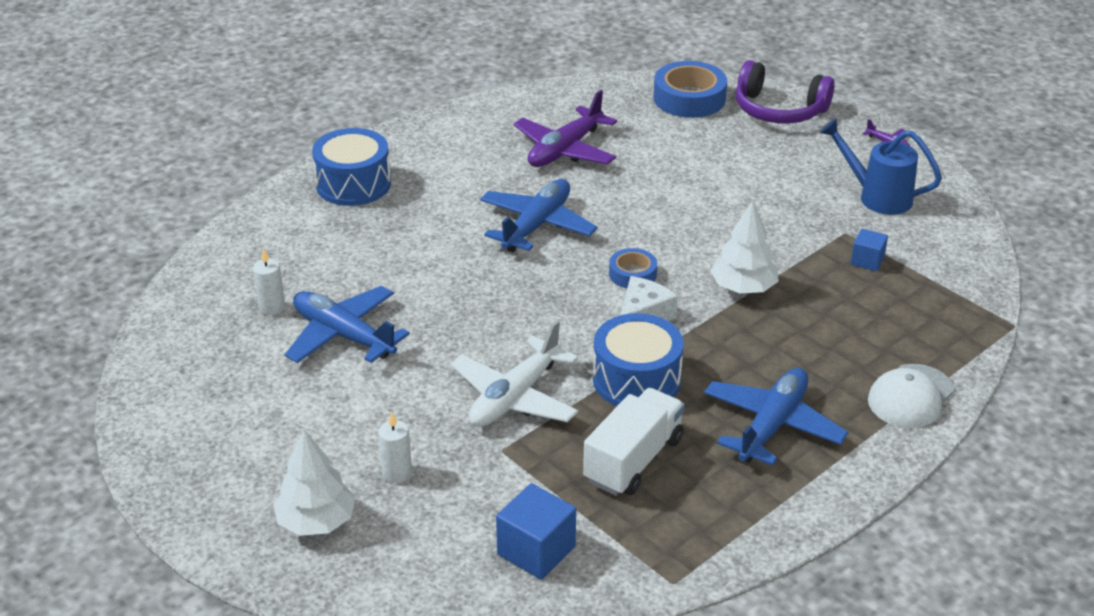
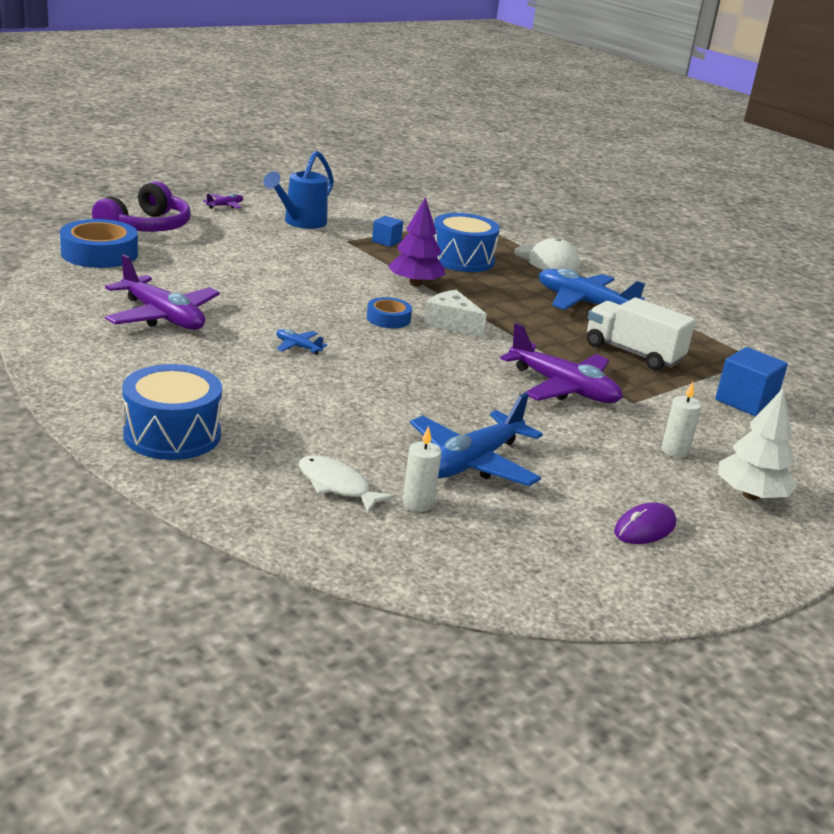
camera: 90 degrees left, 10 degrees down
white plane [451,320,578,427] -> purple plane [500,323,623,403]
blue plane [480,179,598,252] -> blue plane [276,329,327,355], size x0.44
blue drum [593,313,684,406] -> blue drum moved to [433,213,500,272]
white tree [710,201,779,294] -> purple tree [388,197,445,287]
none -> white fish [299,455,395,513]
none -> purple mouse [614,502,676,544]

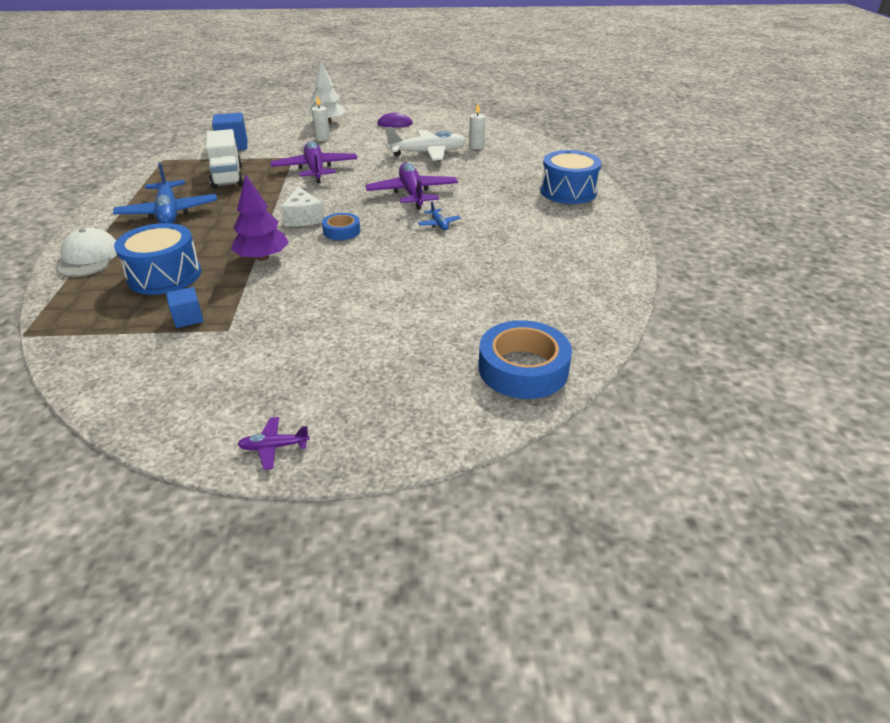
camera: 140 degrees left, 10 degrees up
purple headphones [92,181,190,232] -> none
purple plane [105,255,220,330] -> purple plane moved to [365,163,458,210]
blue watering can [263,151,334,229] -> none
white fish [299,455,395,513] -> none
blue plane [410,393,543,486] -> white plane [386,127,466,161]

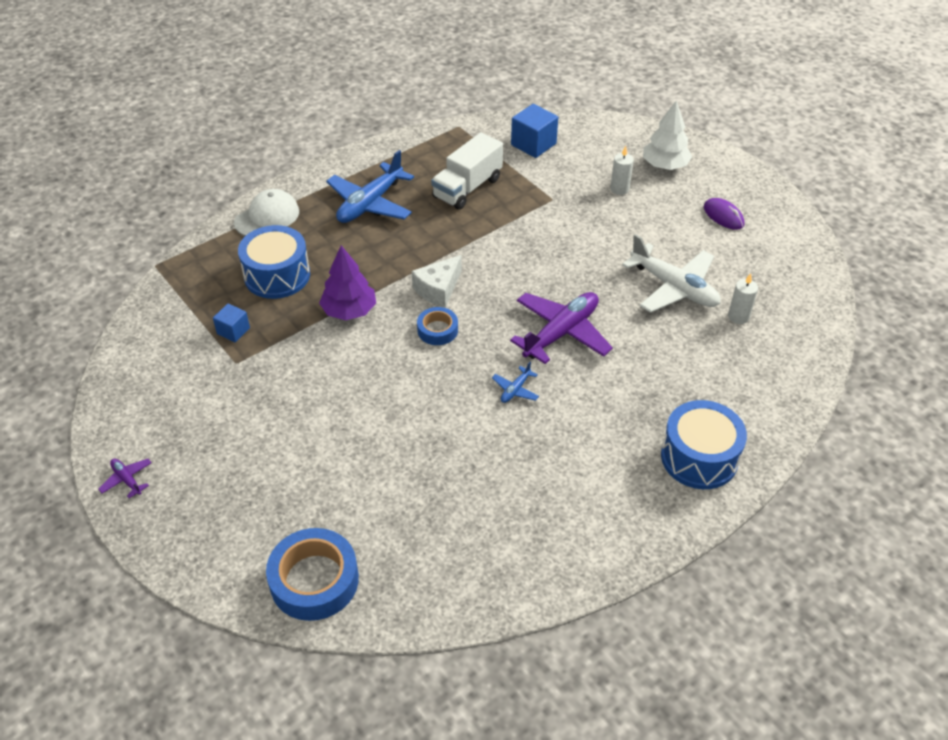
camera: 55 degrees right, 10 degrees up
purple plane [271,141,358,183] -> none

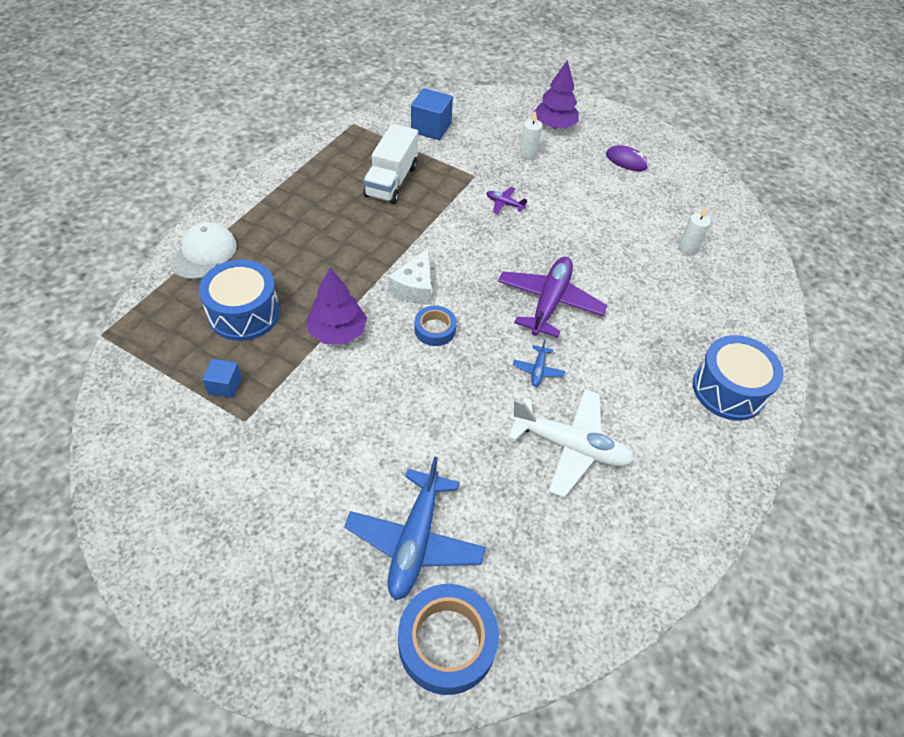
camera: 25 degrees left, 5 degrees up
purple plane [98,458,152,498] -> purple plane moved to [486,187,528,214]
blue plane [326,150,414,223] -> blue plane moved to [344,456,486,601]
white plane [622,234,721,313] -> white plane moved to [508,389,634,498]
white tree [643,100,692,170] -> purple tree [534,60,579,129]

